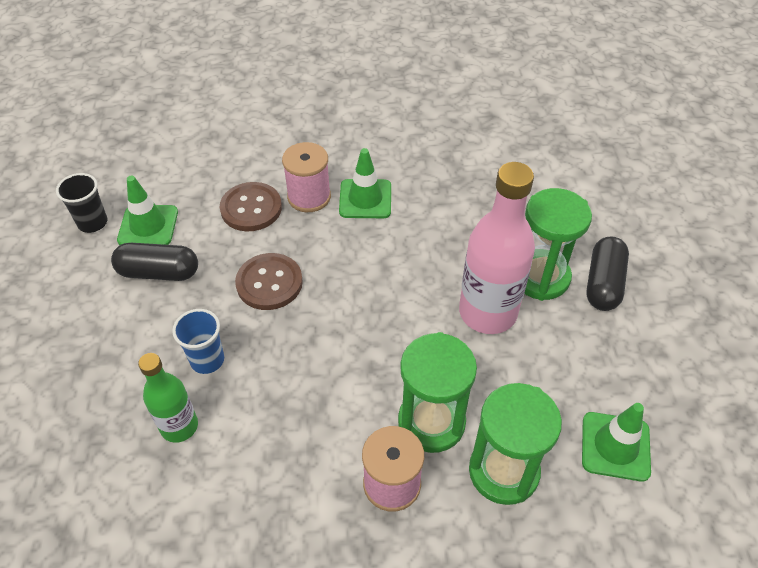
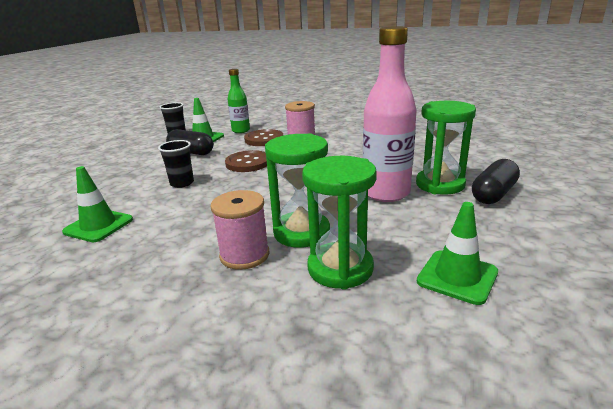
camera: 25 degrees right, 25 degrees down
green bottle [138,353,198,443] -> green bottle moved to [228,69,250,133]
blue cup [172,309,224,374] -> black cup [158,140,194,188]
green traffic cone [339,148,391,218] -> green traffic cone moved to [62,166,133,242]

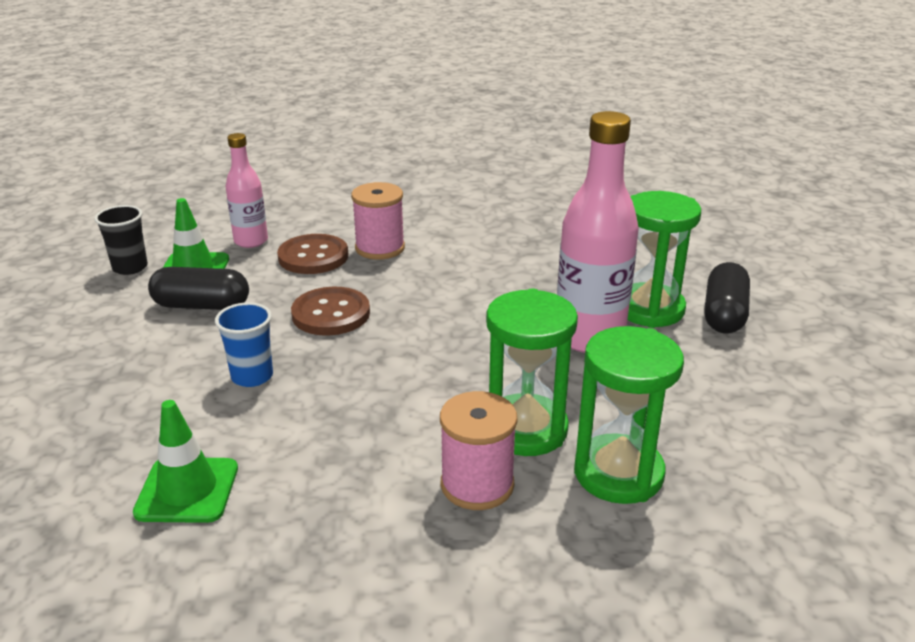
camera: 25 degrees left, 5 degrees up
black cup [158,140,194,188] -> blue cup [215,302,273,387]
green bottle [228,69,250,133] -> pink bottle [225,133,268,248]
green traffic cone [417,202,498,305] -> none

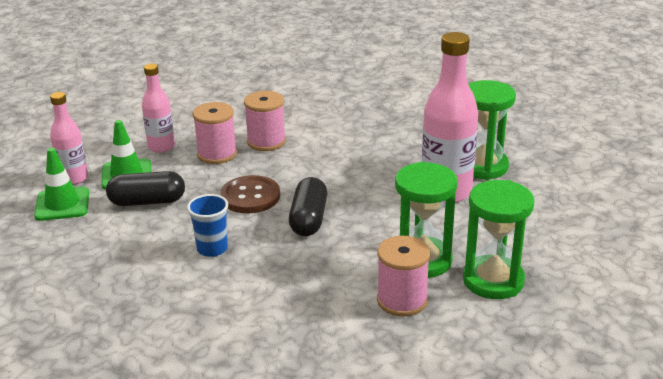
camera: 10 degrees left, 0 degrees up
black cup [94,205,148,275] -> pink bottle [50,92,88,185]
green traffic cone [133,400,238,523] -> green traffic cone moved to [34,148,89,221]
brown button [277,234,348,274] -> pink spool [193,102,237,164]
black capsule [705,262,750,333] -> black capsule moved to [289,177,327,236]

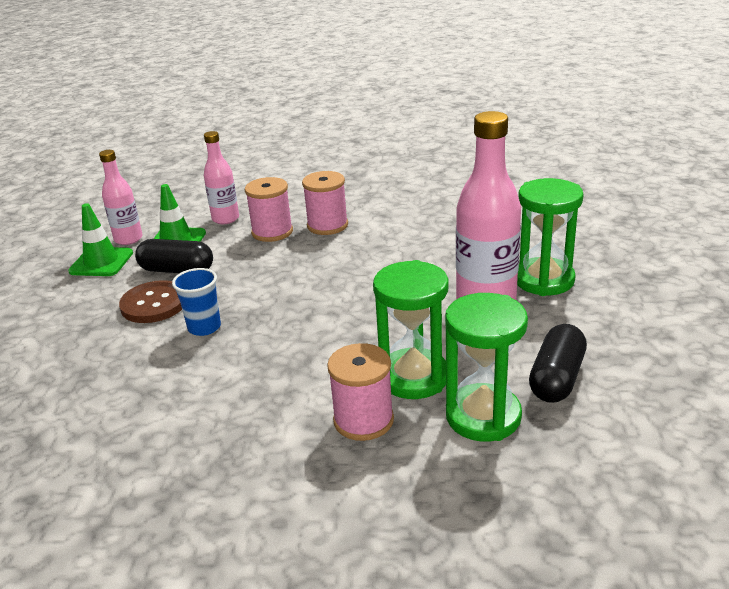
camera: 20 degrees right, 0 degrees up
brown button [220,175,280,213] -> brown button moved to [119,280,182,323]
black capsule [289,177,327,236] -> black capsule moved to [529,324,587,403]

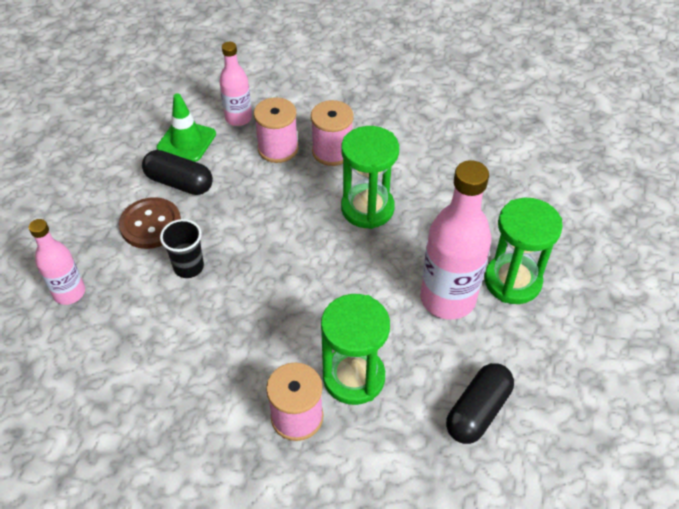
camera: 10 degrees right, 20 degrees up
green traffic cone [68,203,133,276] -> none
pink bottle [99,150,143,245] -> pink bottle moved to [29,219,85,305]
blue cup [172,268,221,336] -> black cup [160,219,204,278]
green hourglass [445,293,528,442] -> green hourglass moved to [341,126,399,229]

